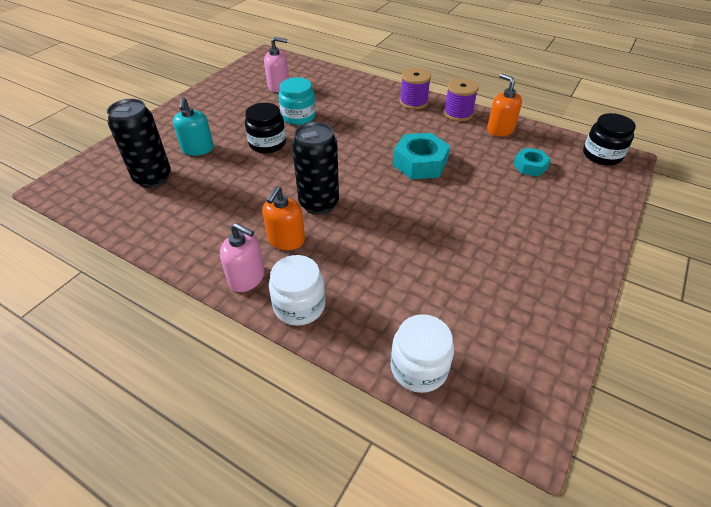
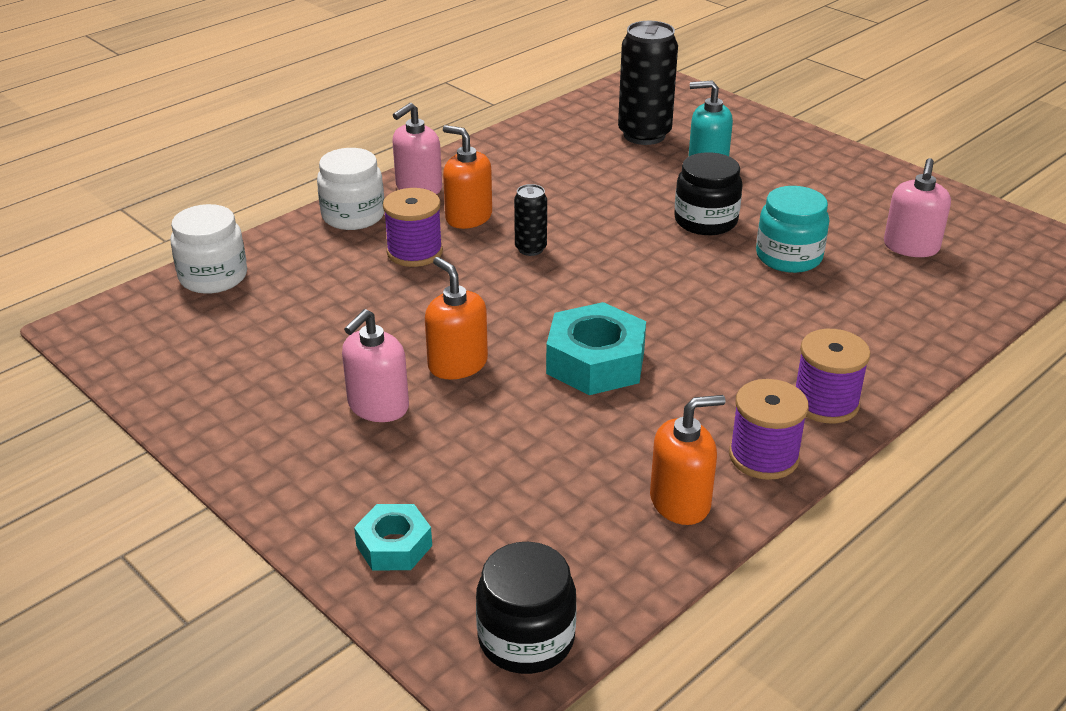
camera: 105 degrees right, 10 degrees down
black can [292,122,339,215] -> black can [514,184,547,256], size x0.52
turquoise nut [514,148,551,177] -> turquoise nut moved to [354,504,432,570]
none -> pink soap dispenser [342,309,409,422]
none -> purple spool [383,188,443,267]
none -> orange soap dispenser [425,257,488,380]

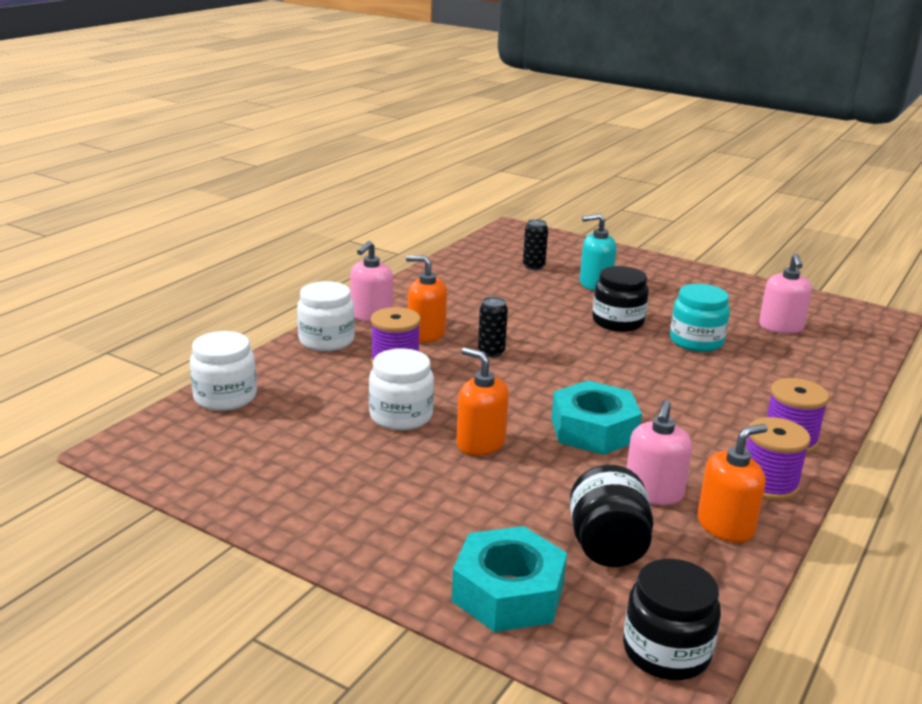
camera: 15 degrees left, 10 degrees down
pink soap dispenser [342,309,409,422] -> pink soap dispenser moved to [627,400,692,505]
turquoise nut [354,504,432,570] -> turquoise nut [452,526,567,632], size x1.68
black can [618,21,678,145] -> black can [523,219,548,270], size x0.52
none -> white jar [369,348,434,430]
none -> black jar [570,465,653,567]

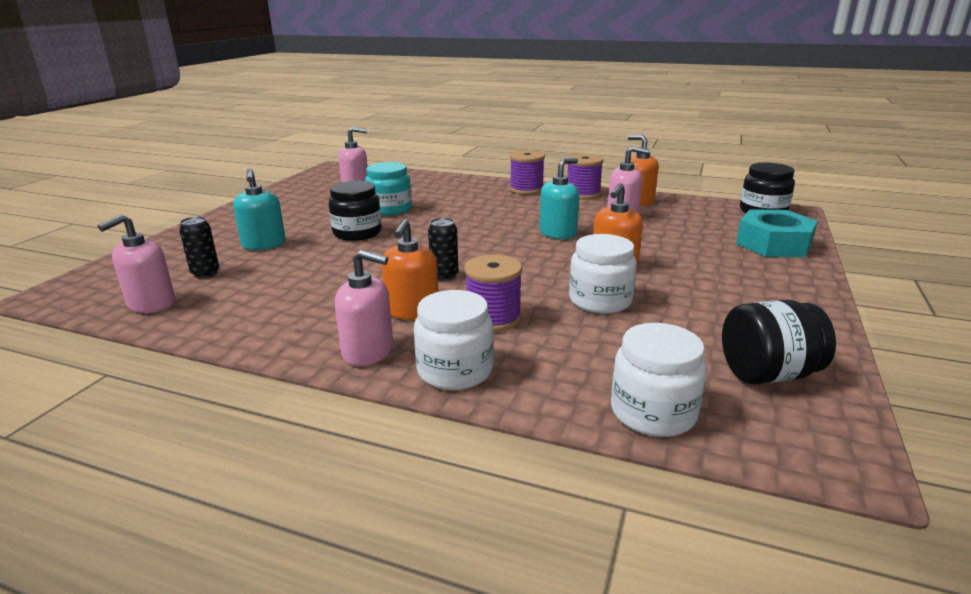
camera: 100 degrees left, 0 degrees up
turquoise nut [551,381,642,455] -> turquoise soap dispenser [539,158,579,239]
black jar [570,465,653,567] -> black jar moved to [722,300,836,384]
none -> pink soap dispenser [98,214,176,313]

